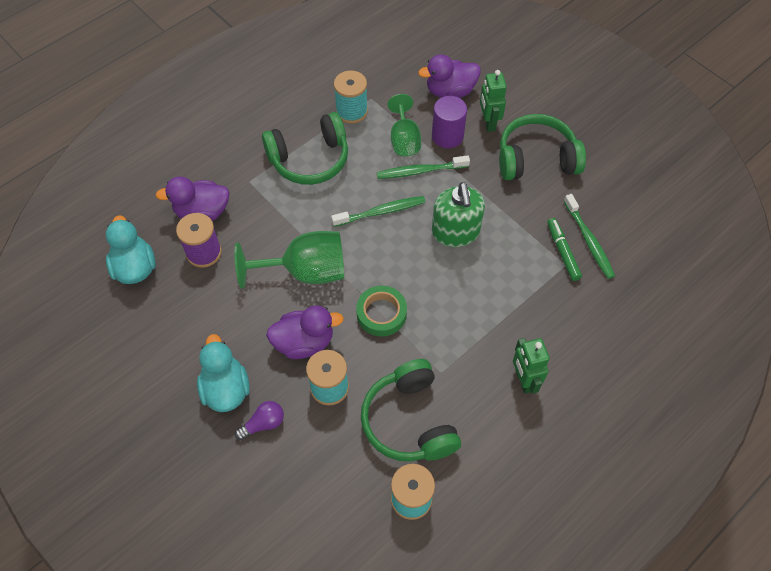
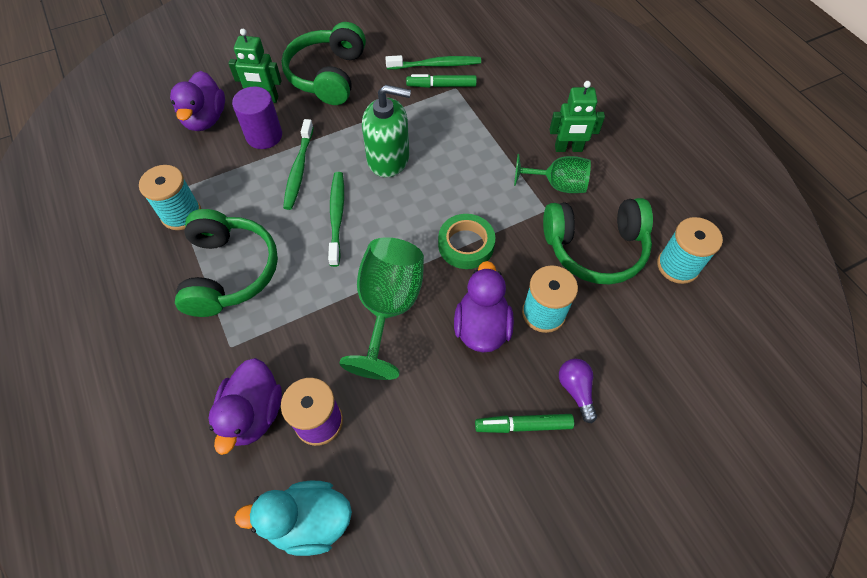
camera: 75 degrees left, 0 degrees up
turquoise duck [197,334,250,412] -> green marker [475,414,574,433]
green goblet [388,94,421,156] -> green goblet moved to [514,154,591,193]

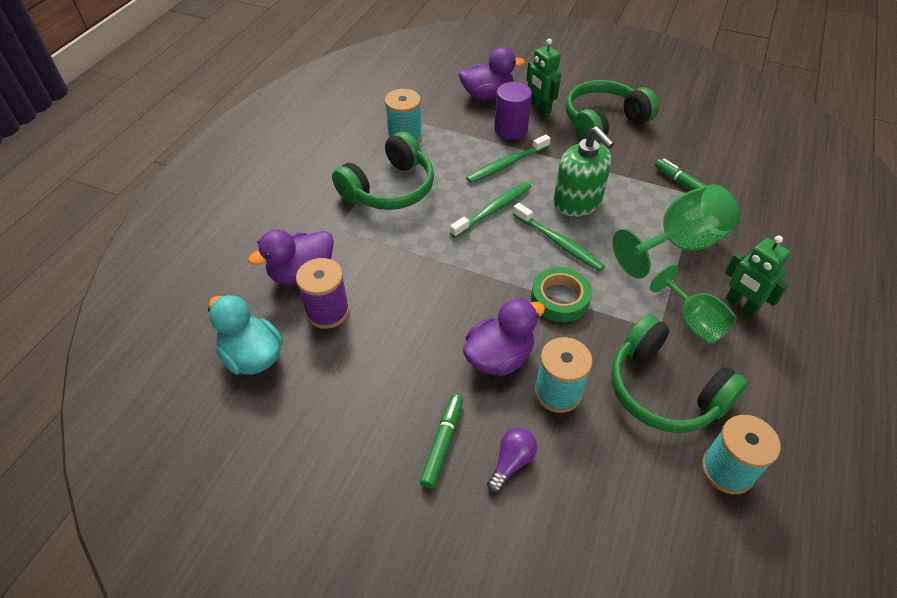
camera: 50 degrees right, 10 degrees down
purple duck [170,71,225,131] -> purple duck turned 150 degrees counterclockwise [459,47,525,100]
green goblet [339,237,424,380] -> green goblet moved to [612,184,740,279]
green toothbrush [385,55,481,70] -> green toothbrush moved to [513,203,605,272]
green marker [475,414,574,433] -> green marker turned 60 degrees clockwise [420,394,463,489]

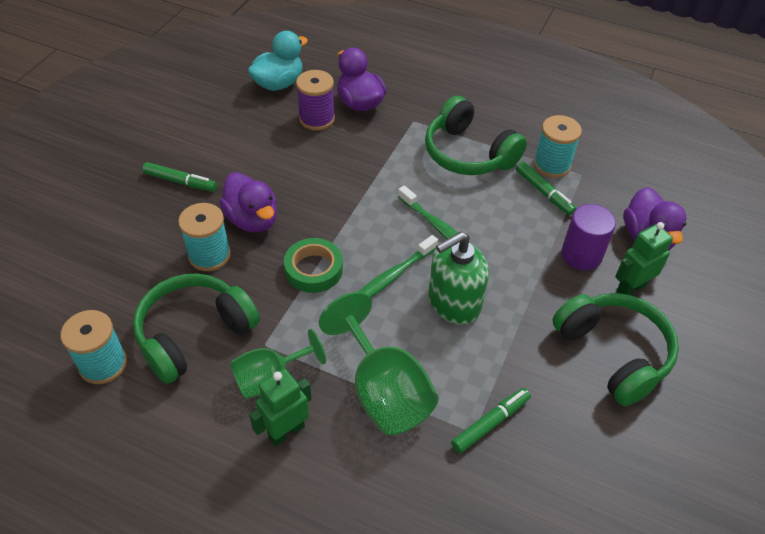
camera: 90 degrees right, 0 degrees up
green toothbrush [466,135,551,183] -> none
purple light bulb [487,428,537,493] -> none
none -> green marker [516,162,576,215]

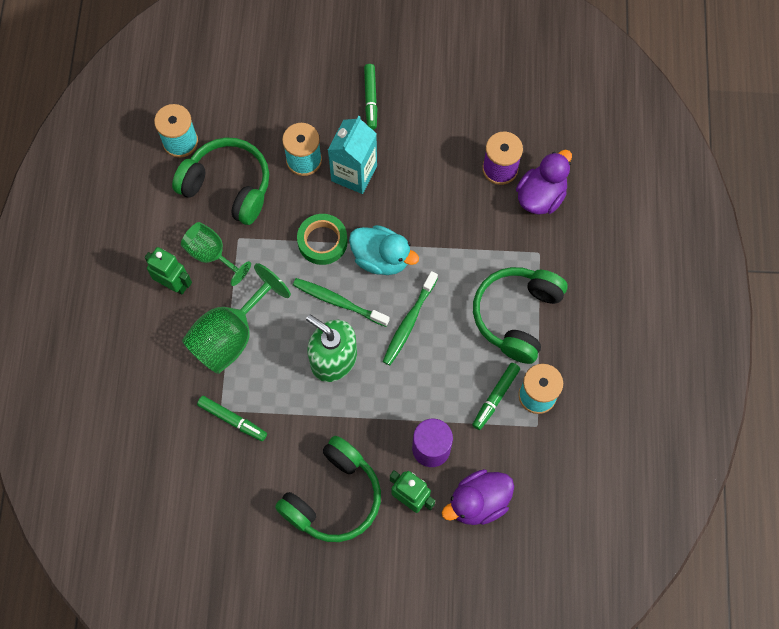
camera: 70 degrees right, 20 degrees up
purple duck [219,172,277,233] -> turquoise carton [328,116,377,194]
turquoise duck [248,31,308,91] -> turquoise duck moved to [349,225,419,275]

